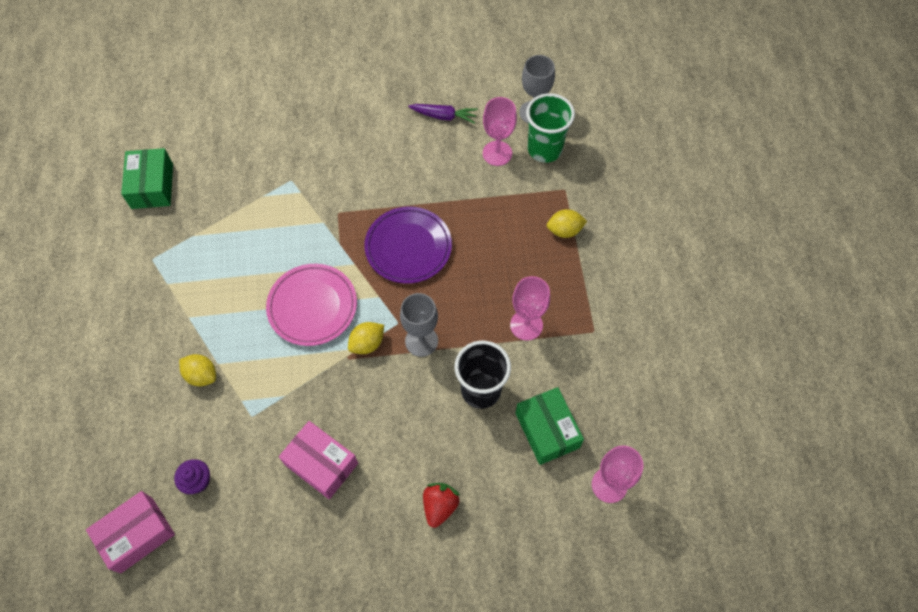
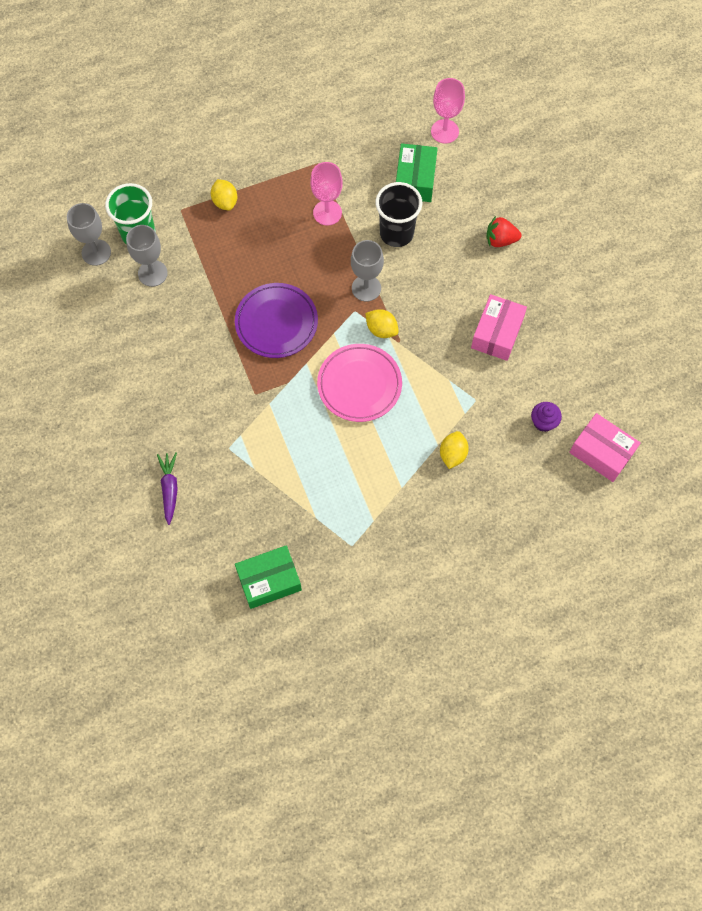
camera: 105 degrees left, 5 degrees up
purple carrot [408,104,478,124] -> purple carrot moved to [157,452,178,525]
pink goblet [483,97,517,166] -> grey goblet [126,225,168,287]
green box [515,387,584,465] -> green box turned 45 degrees counterclockwise [396,143,438,202]

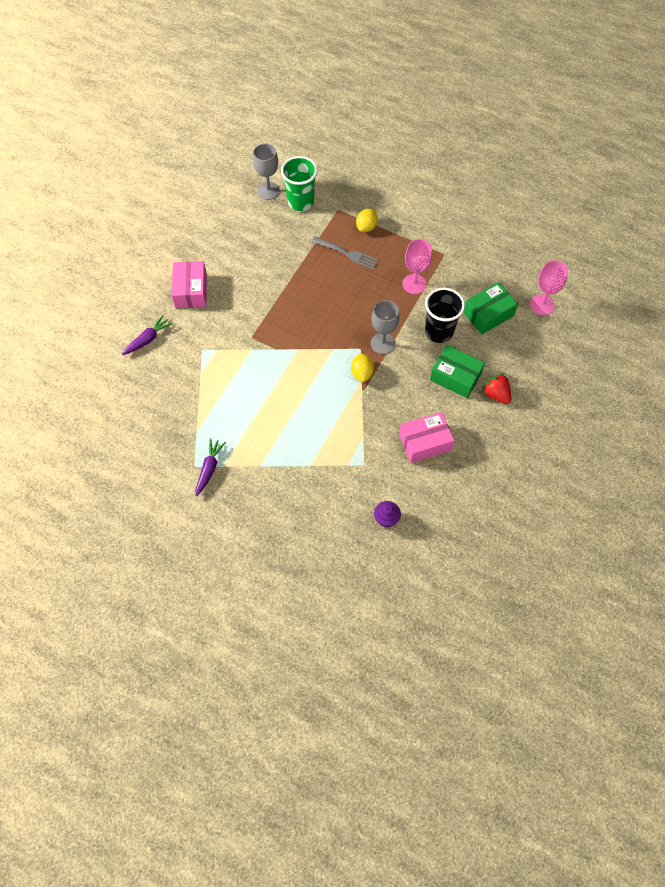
camera: 50 degrees right, 5 degrees down
grey goblet [126,225,168,287] -> none
purple plate [235,283,318,358] -> none
green box [235,545,302,609] -> green box moved to [430,345,485,398]
pink plate [317,344,402,422] -> none
yellow lemon [440,431,469,469] -> none
pink box [569,413,641,482] -> pink box moved to [172,261,207,308]
none -> purple carrot [196,438,226,497]
none -> grey fork [312,236,379,270]

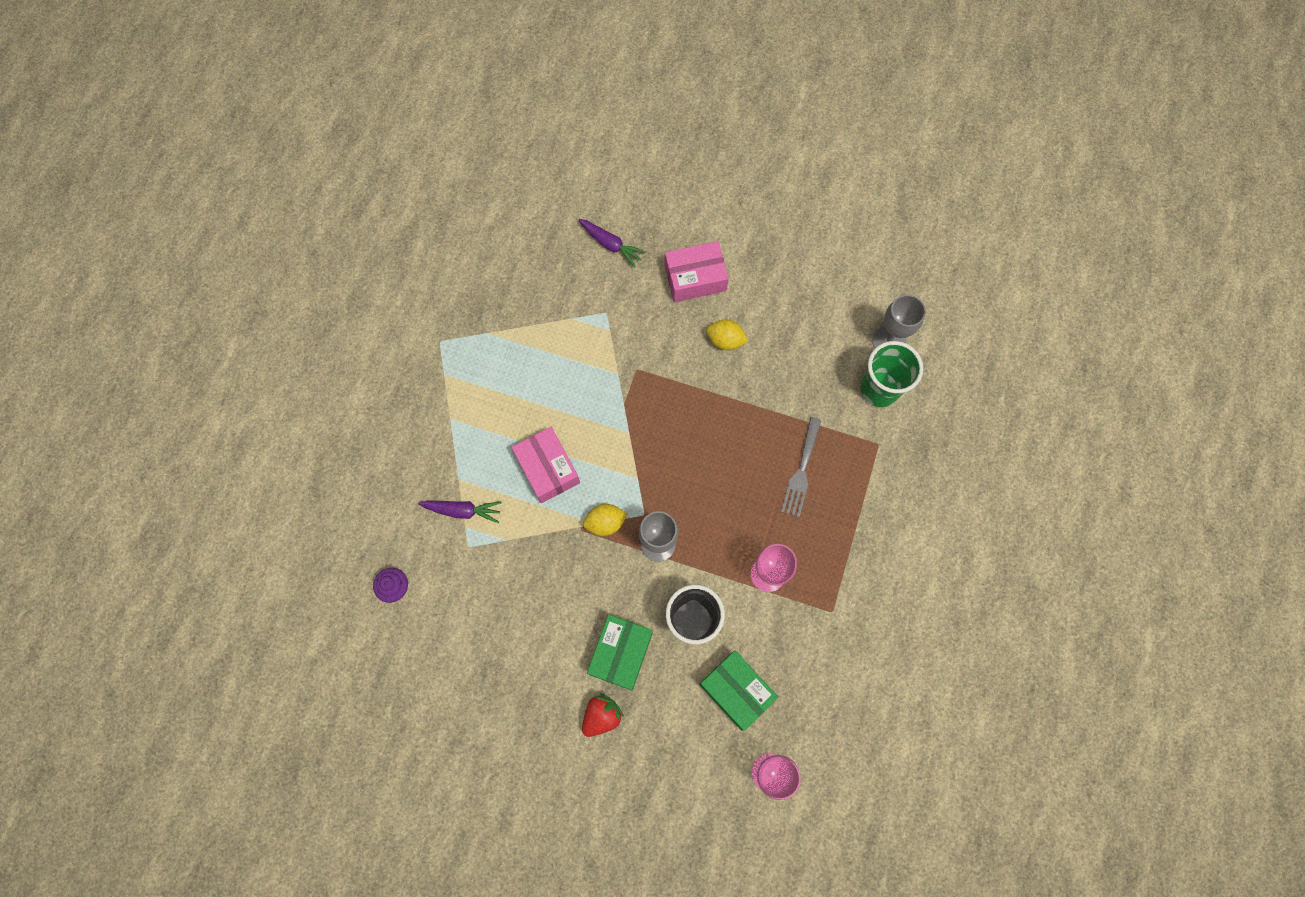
camera: 80 degrees right, 10 degrees up
purple carrot [196,438,226,497] -> purple carrot moved to [418,500,502,523]
yellow lemon [356,209,378,232] -> yellow lemon moved to [706,319,749,350]
pink box [399,412,455,463] -> pink box moved to [511,427,580,503]

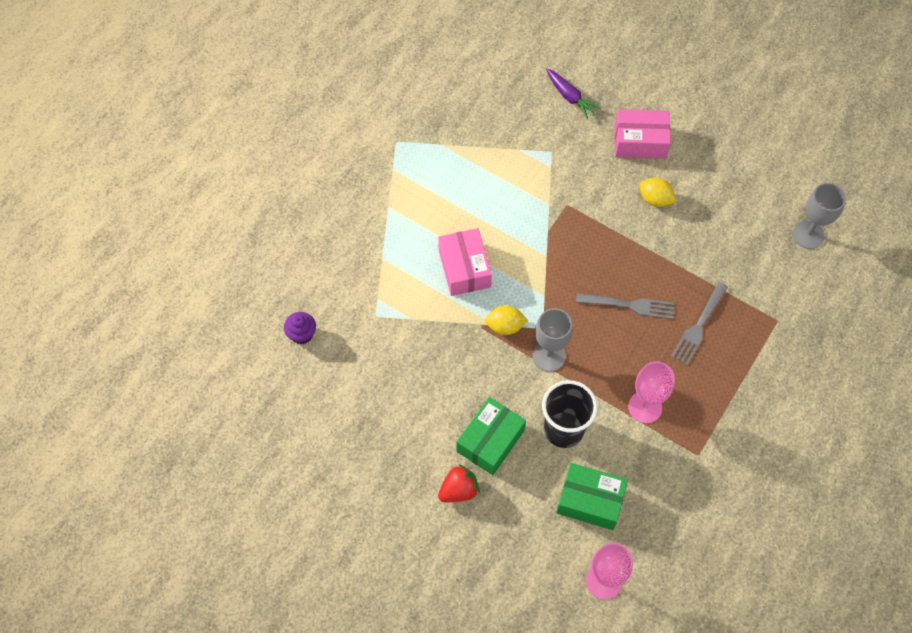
camera: 15 degrees right, 10 degrees down
purple carrot [418,500,502,523] -> none
green box [699,651,778,731] -> green box turned 45 degrees counterclockwise [556,463,628,530]
green cup [861,341,923,407] -> none
none -> grey fork [576,293,674,319]

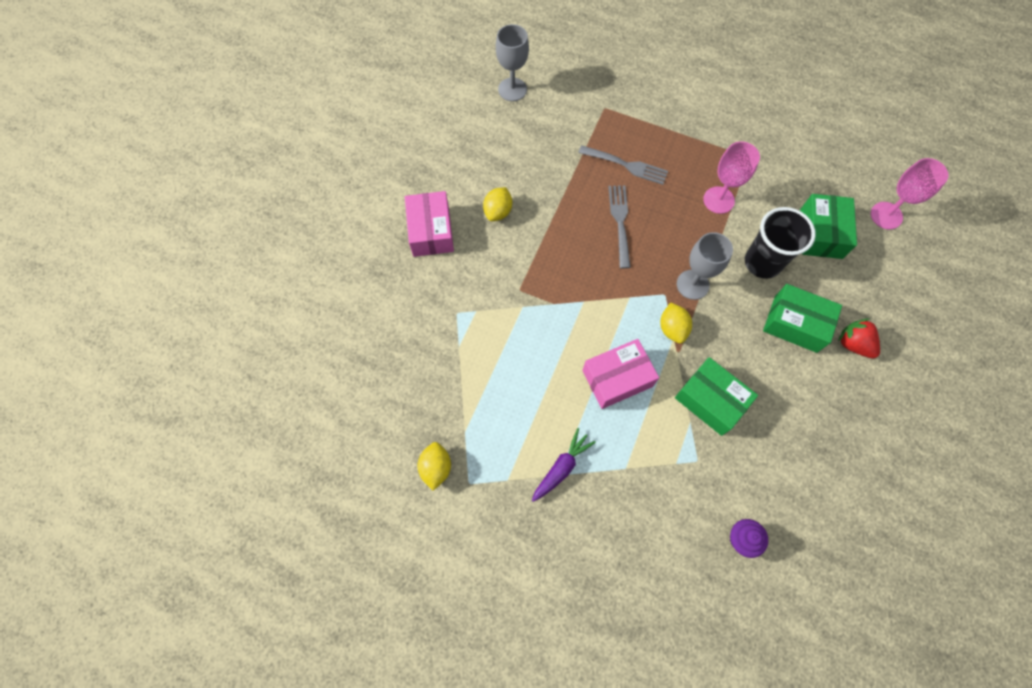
camera: 100 degrees left, 5 degrees up
purple carrot [546,69,601,119] -> purple carrot moved to [532,428,596,502]
none -> yellow lemon [417,442,451,491]
none -> green box [675,357,758,436]

